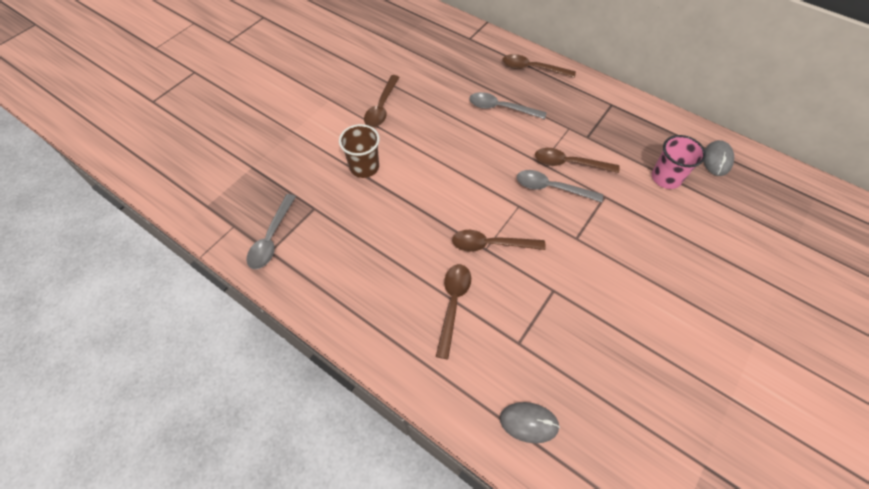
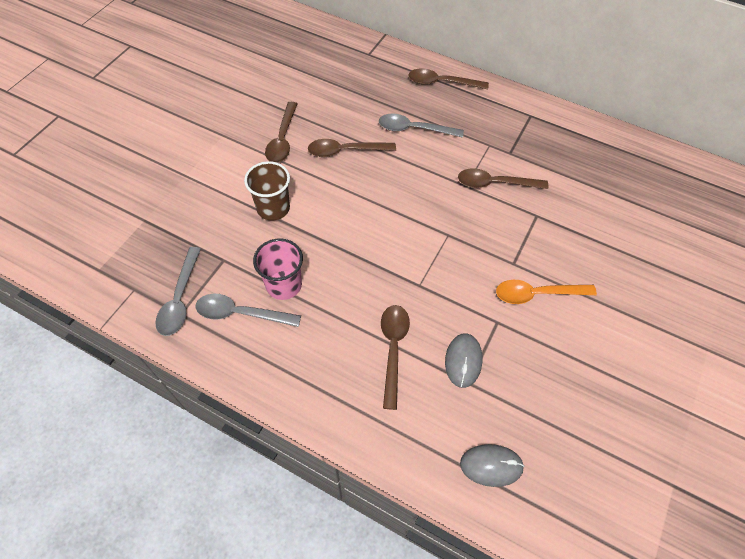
camera: 10 degrees left, 0 degrees up
brown spoon [452,230,546,252] -> brown spoon moved to [308,139,396,157]
grey spoon [517,170,603,203] -> grey spoon moved to [195,294,301,327]
pink cup [652,135,706,189] -> pink cup moved to [253,238,303,300]
grey mouse [704,140,734,176] -> grey mouse moved to [445,333,483,388]
none -> orange spoon [496,280,597,304]

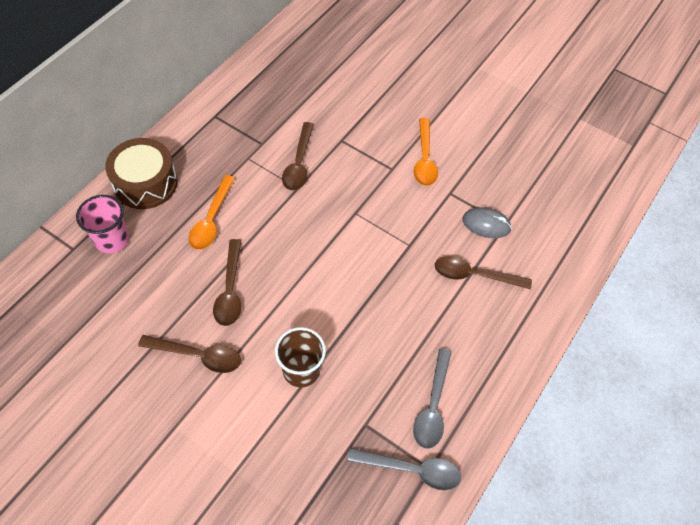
camera: 85 degrees left, 0 degrees up
pink cup [253,238,303,300] -> pink cup moved to [76,195,129,253]
grey spoon [379,114,464,138] -> orange spoon [189,175,235,250]
brown spoon [408,68,489,89] -> brown drum [105,138,178,209]
grey mouse [460,444,525,487] -> none

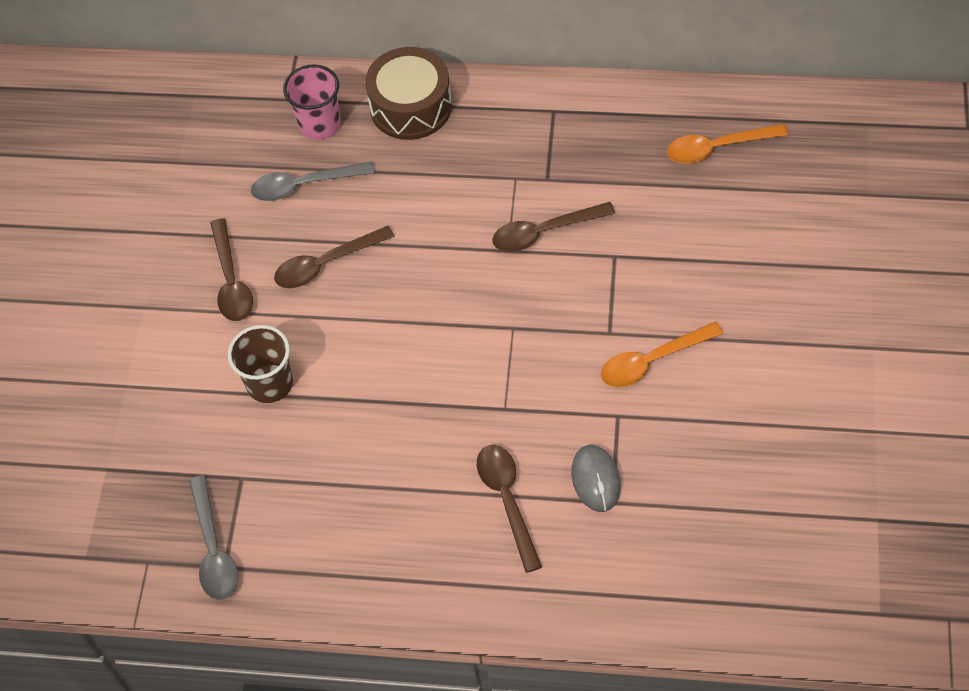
camera: 70 degrees right, 0 degrees up
orange spoon [189,175,235,250] -> orange spoon moved to [667,124,788,164]
grey spoon [413,348,451,449] -> grey spoon moved to [251,161,375,201]

